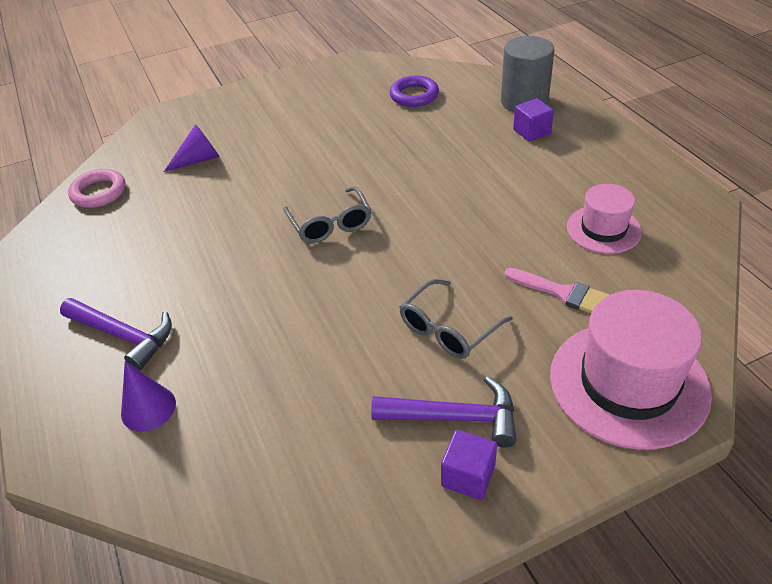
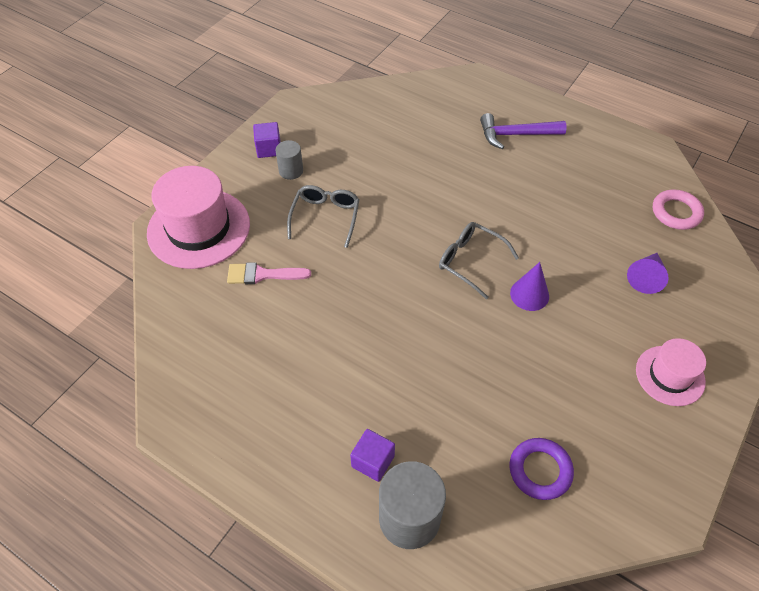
camera: 145 degrees right, 10 degrees up
purple cone [121,361,176,432] -> purple cone moved to [510,262,549,311]
purple hammer [371,376,517,447] -> grey cylinder [276,140,303,180]
pink hat [567,184,642,254] -> pink hat moved to [636,338,706,406]

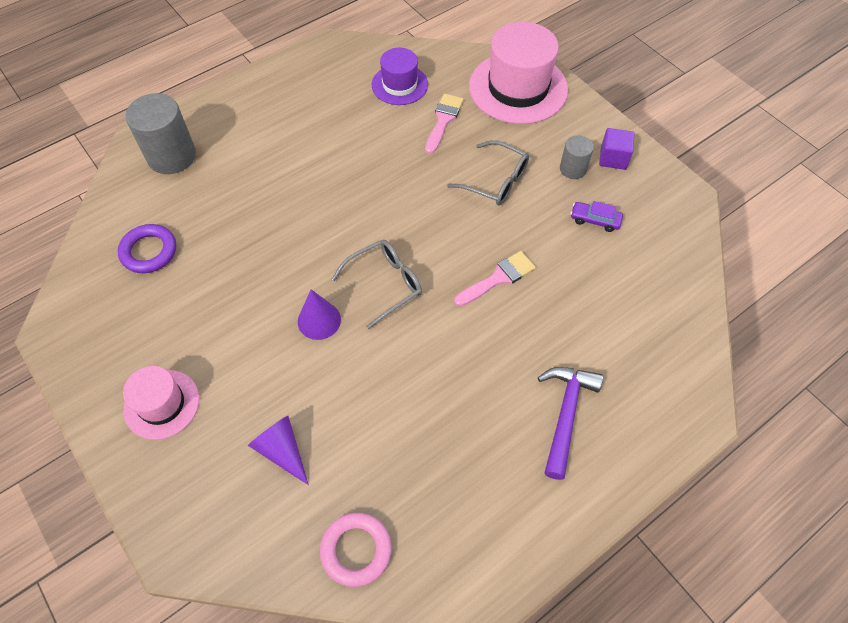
camera: 110 degrees right, 5 degrees up
purple cube [350,429,395,482] -> none
none -> purple hat [372,48,428,105]
none -> pink brush [454,251,536,306]
none -> purple car [571,201,623,232]

